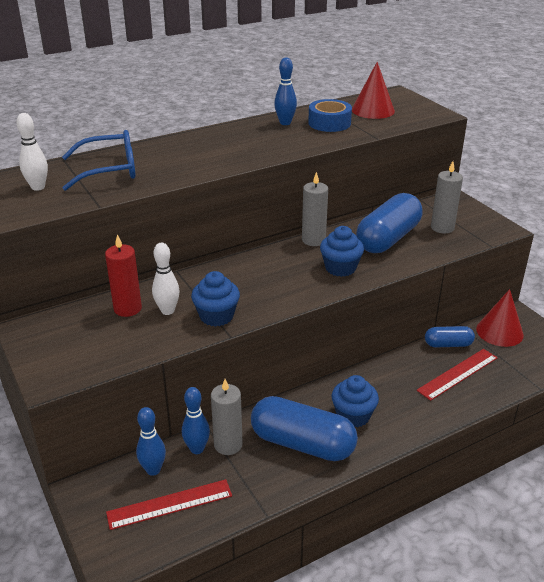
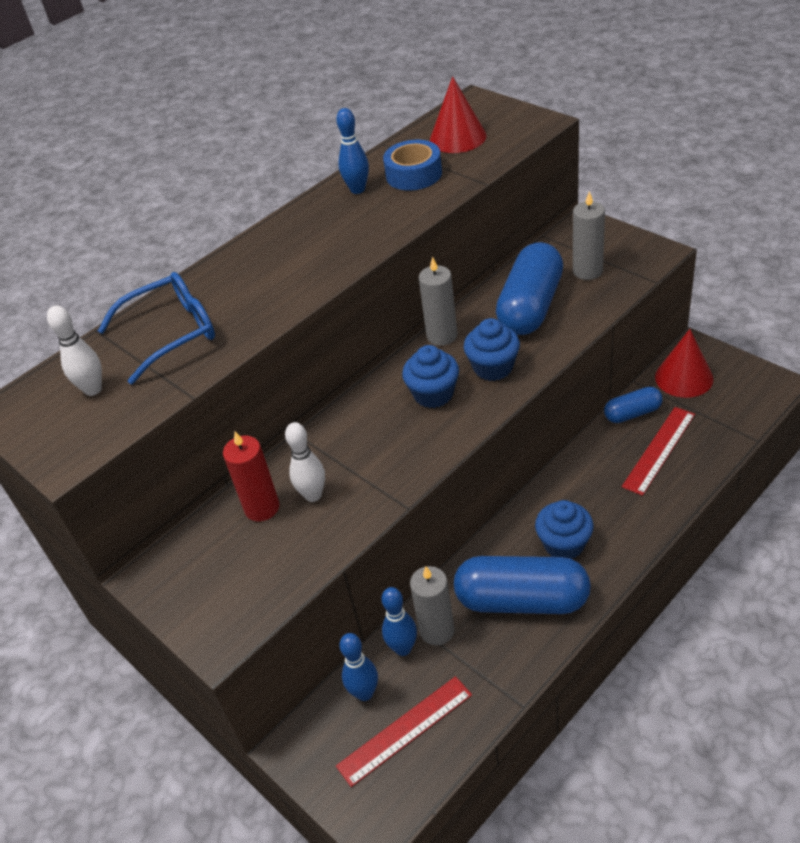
camera: 10 degrees left, 10 degrees up
blue cupcake [191,271,240,327] -> blue cupcake moved to [402,345,459,408]

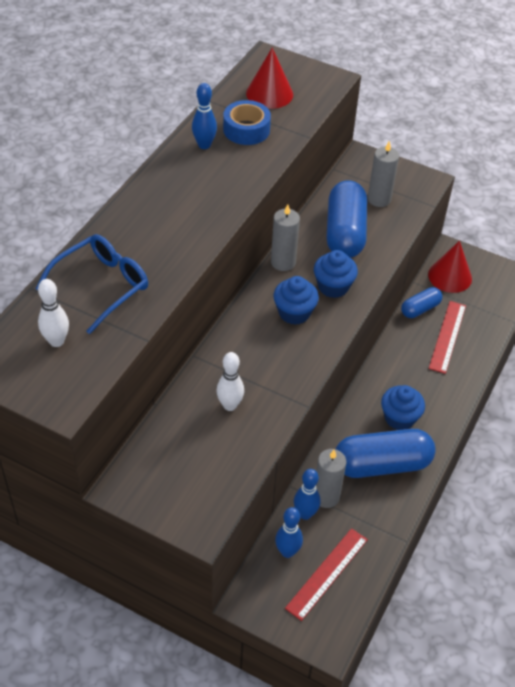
camera: 25 degrees left, 5 degrees up
red candle [223,431,279,521] -> none

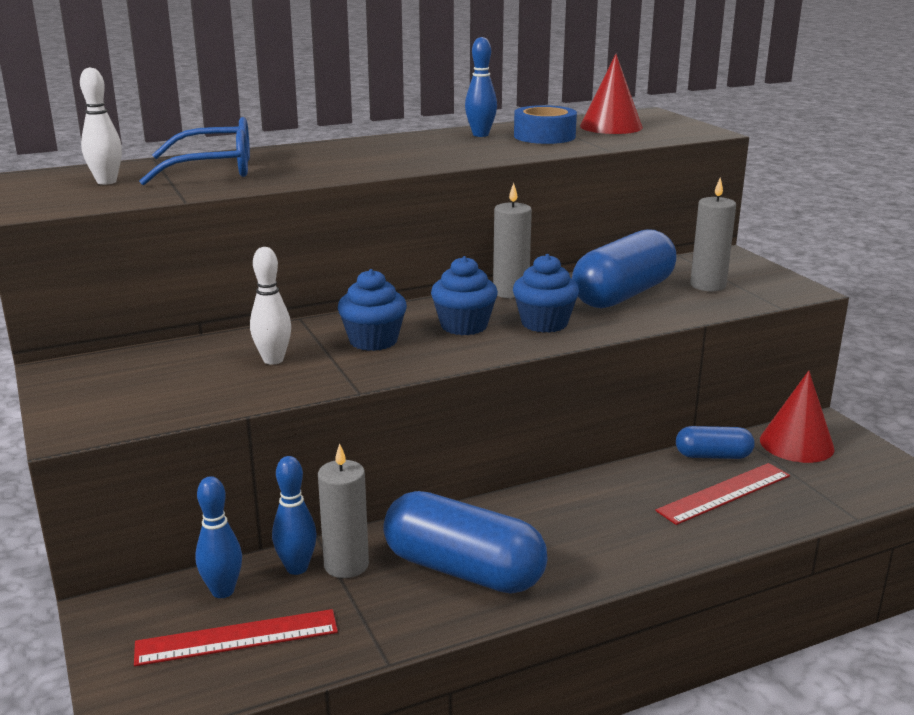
camera: 40 degrees right, 25 degrees down
blue cupcake [381,385,425,430] -> blue cupcake moved to [338,269,407,351]

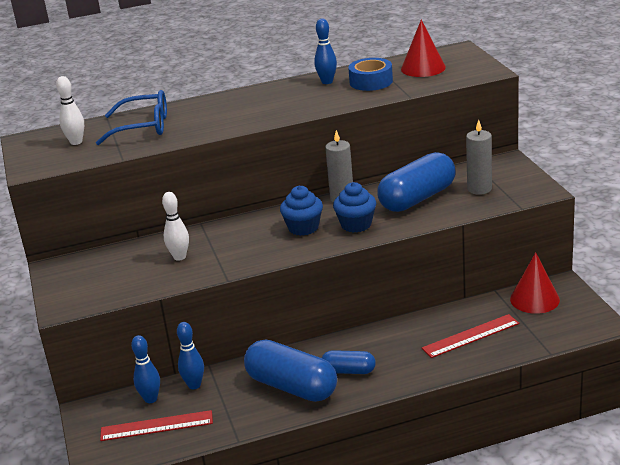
camera: 10 degrees right, 5 degrees up
grey candle [318,443,369,578] -> none
blue cupcake [338,269,407,351] -> none
blue capsule [676,426,755,459] -> blue capsule moved to [322,350,376,374]

